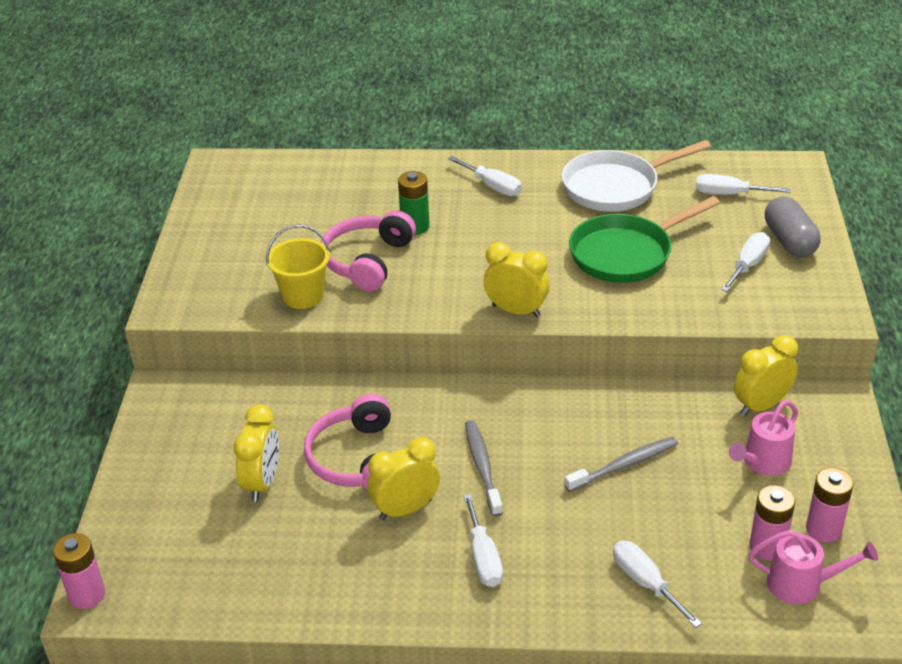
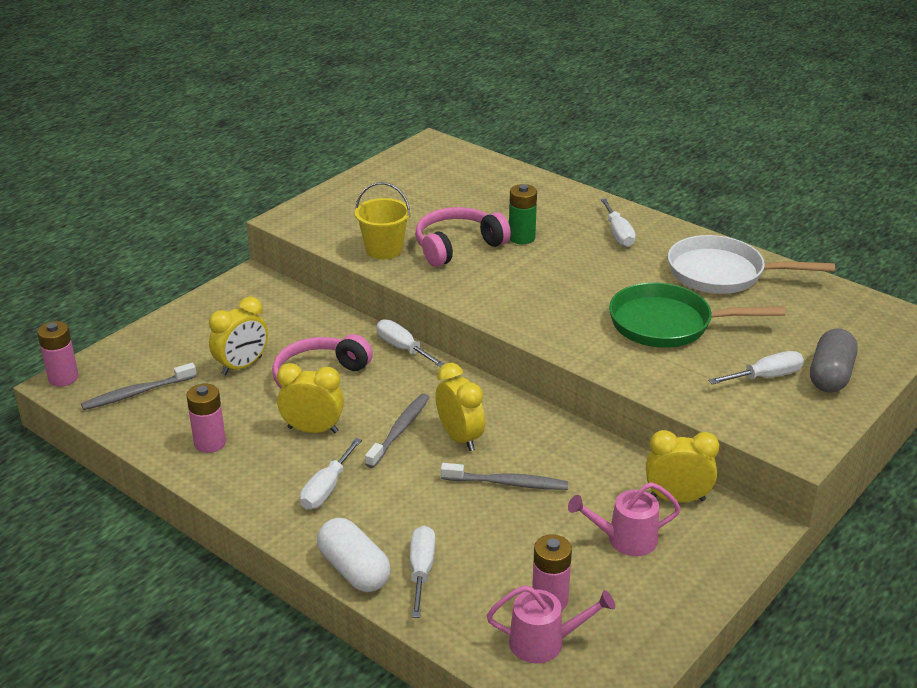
camera: 35 degrees right, 5 degrees down
yellow clock [484,242,549,318] -> yellow clock moved to [435,363,485,451]
white screwdriver [696,174,791,195] -> white screwdriver moved to [377,319,444,367]
pink watering can [749,530,878,604] -> pink watering can turned 45 degrees counterclockwise [487,585,615,663]
pink battery [806,468,854,543] -> pink battery moved to [186,384,226,453]
none -> grey toothbrush [81,363,197,410]
none -> white capsule [317,518,391,592]

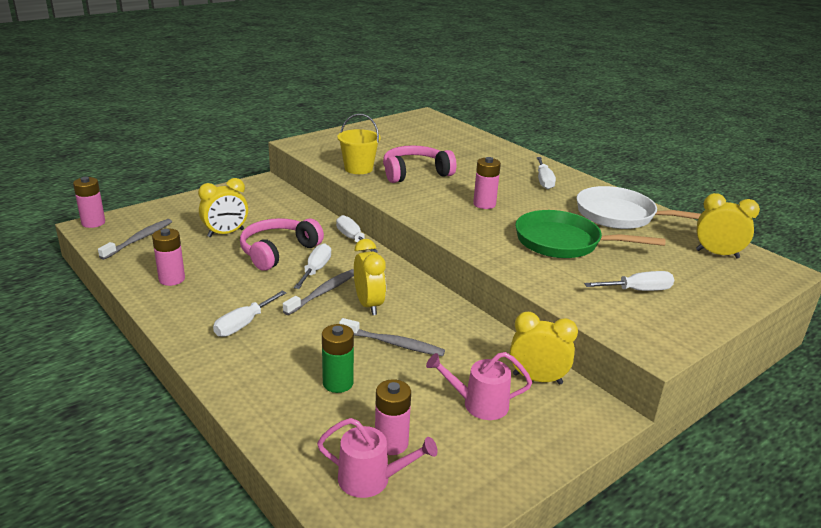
camera: 10 degrees right, 5 degrees down
grey toothbrush [81,363,197,410] -> grey toothbrush turned 135 degrees clockwise [98,219,172,260]
yellow clock [277,363,344,433] -> yellow clock moved to [696,193,760,259]
white capsule [317,518,391,592] -> none
white screwdriver [410,525,435,618] -> white screwdriver moved to [294,243,331,289]
green battery [509,184,537,244] -> green battery moved to [322,324,354,393]
grey capsule [810,328,858,393] -> none
none -> pink battery [473,157,501,209]

